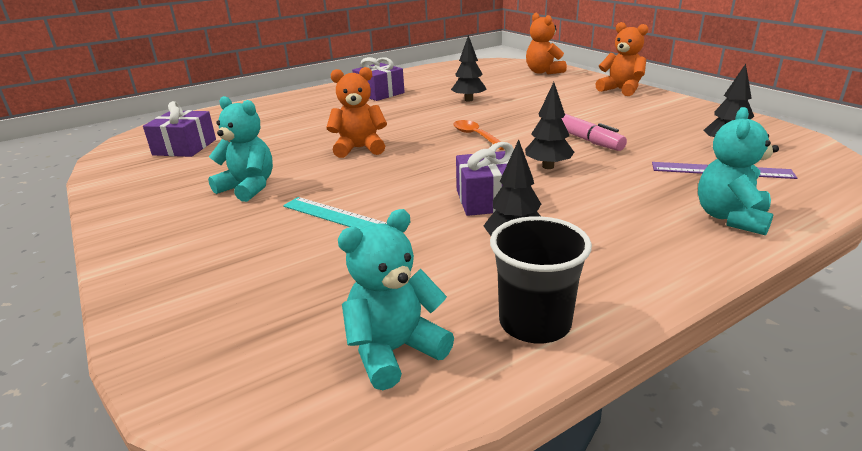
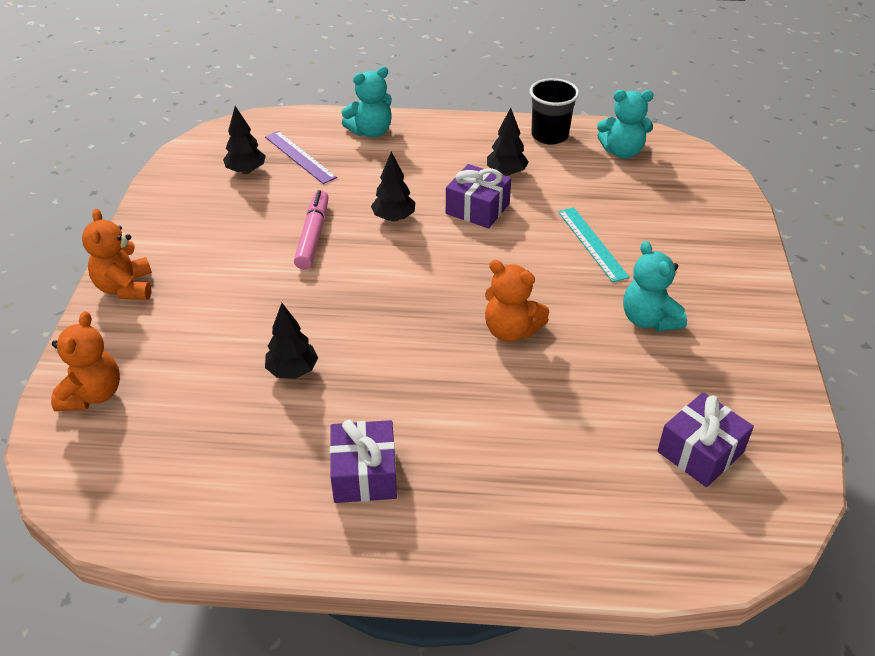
camera: 145 degrees left, 15 degrees up
orange spoon [453,120,504,150] -> none

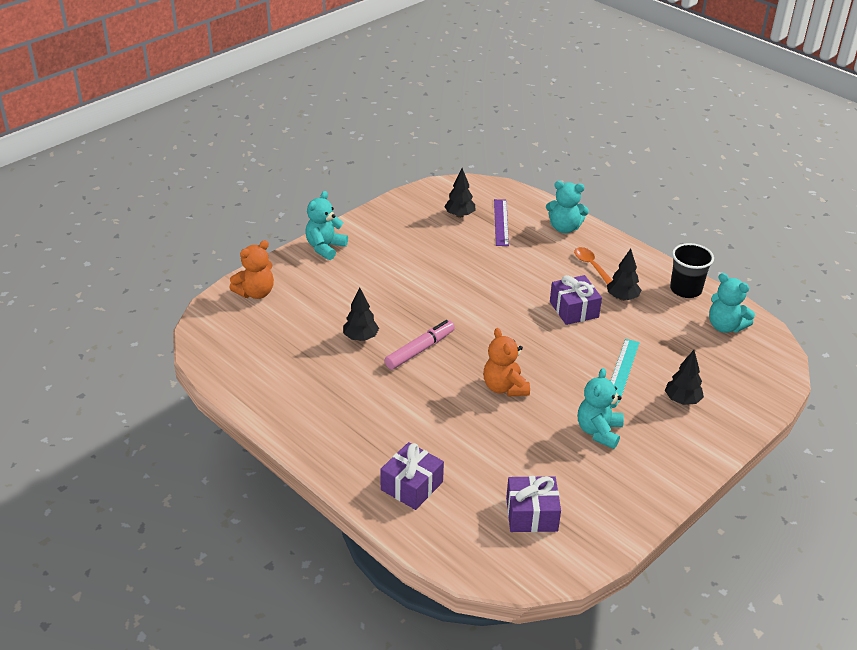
camera: 40 degrees right, 5 degrees down
orange teddy bear [82,208,152,300] -> turquoise teddy bear [305,191,348,260]
pink marker [294,190,329,270] -> pink marker moved to [384,320,455,370]
purple gift [330,420,397,503] -> purple gift moved to [380,442,444,510]
black tree [371,152,415,222] -> black tree moved to [665,350,704,405]
none -> orange spoon [574,247,613,284]

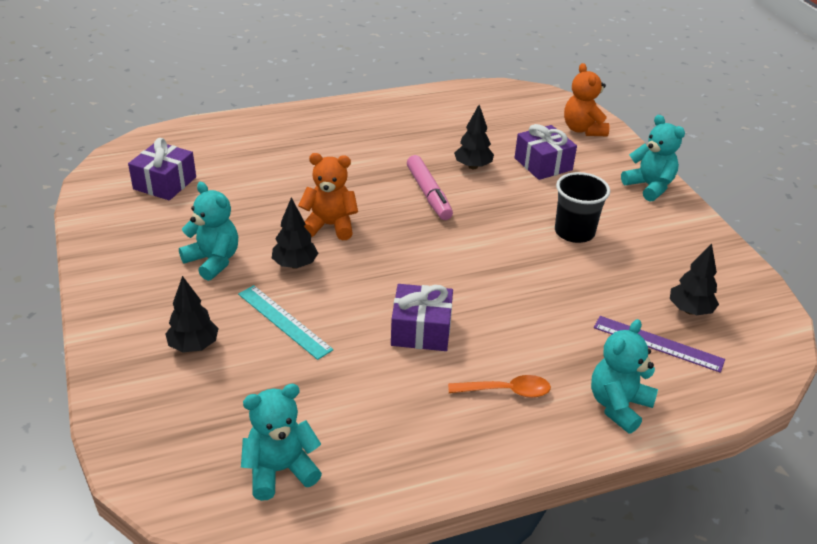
camera: 115 degrees right, 0 degrees up
purple gift [380,442,444,510] -> purple gift moved to [515,124,577,180]
black tree [607,249,641,301] -> black tree moved to [272,197,318,269]
black cup [670,243,714,298] -> black cup moved to [555,172,610,243]

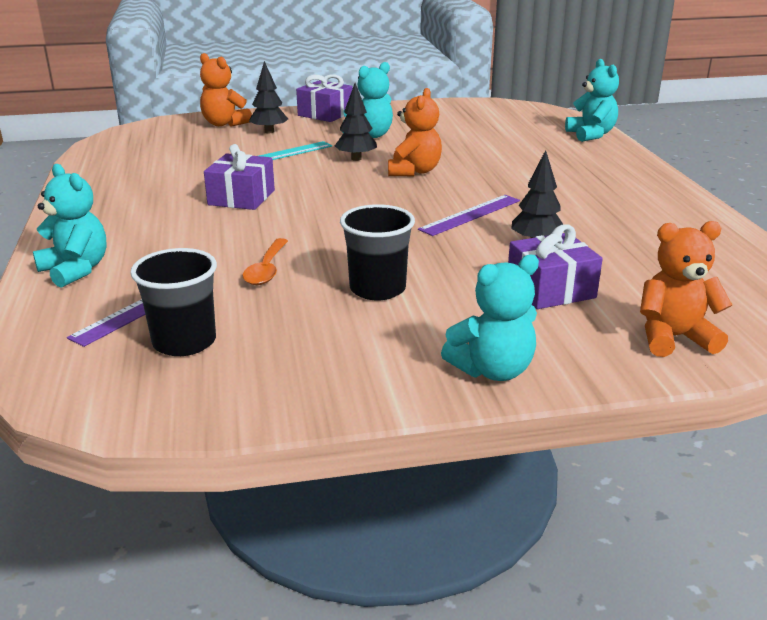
camera: 100 degrees right, 10 degrees down
purple gift [128,138,196,200] -> purple gift moved to [296,74,353,122]
turquoise teddy bear [241,384,322,501] -> turquoise teddy bear moved to [565,59,619,142]
pink marker [407,155,453,220] -> purple ruler [418,195,520,236]
orange spoon [448,375,551,398] -> orange spoon moved to [243,238,288,285]
black tree [670,243,719,315] -> black cup [130,248,217,356]
none -> orange teddy bear [200,53,252,127]

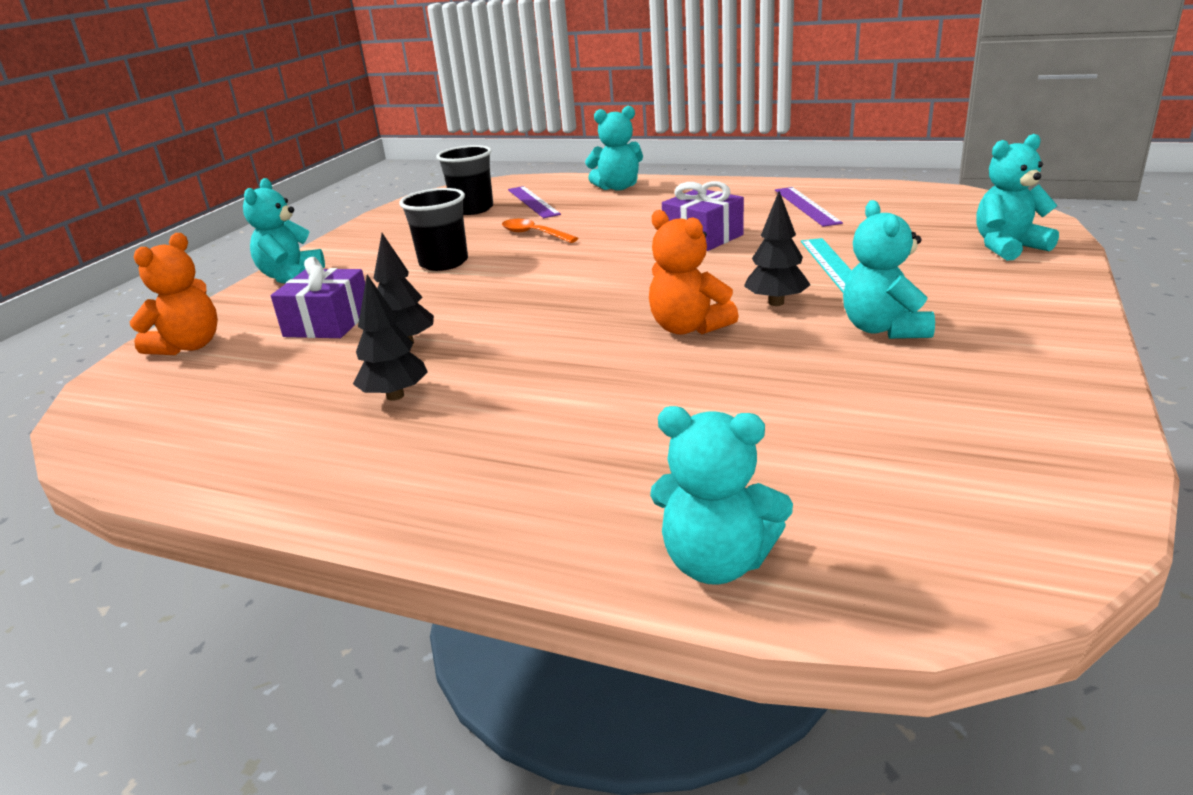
camera: 125 degrees right, 0 degrees up
orange teddy bear [200,53,252,127] -> turquoise teddy bear [976,134,1059,261]
black tree [249,61,288,133] -> black tree moved to [353,275,428,401]
purple gift [296,74,353,122] -> none
purple ruler [418,195,520,236] -> purple ruler moved to [775,187,843,227]

